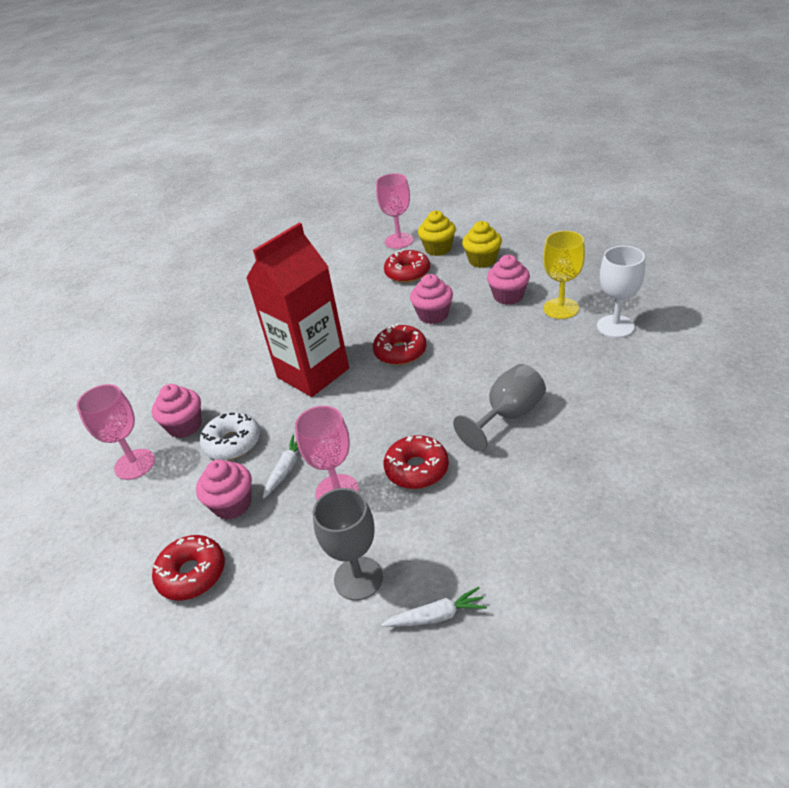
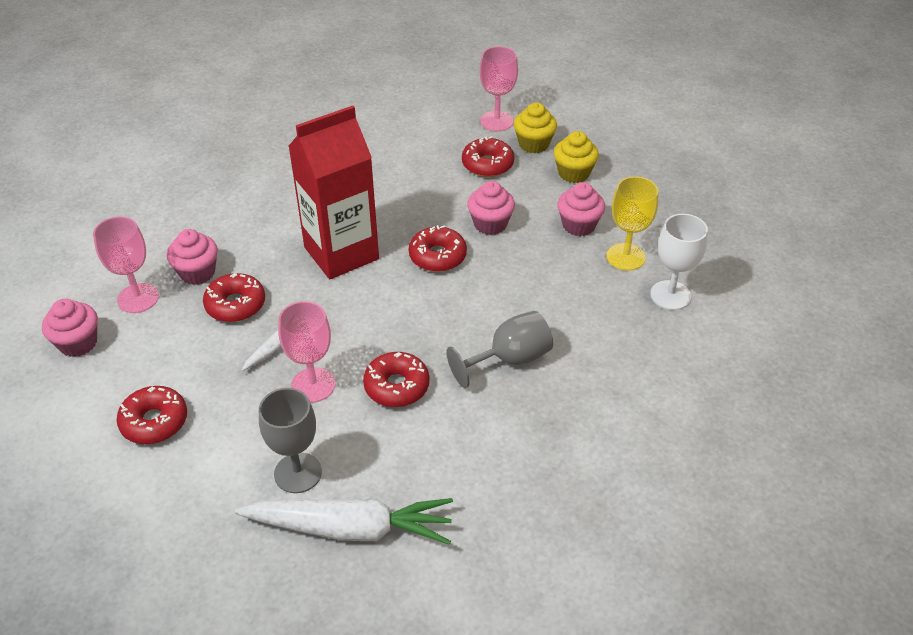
camera: 10 degrees right, 5 degrees up
pink cupcake [196,460,252,520] -> pink cupcake moved to [42,299,98,357]
white donut [200,412,260,460] -> red donut [203,273,265,322]
white carrot [381,587,487,627] -> white carrot [235,498,453,545], size x2.17

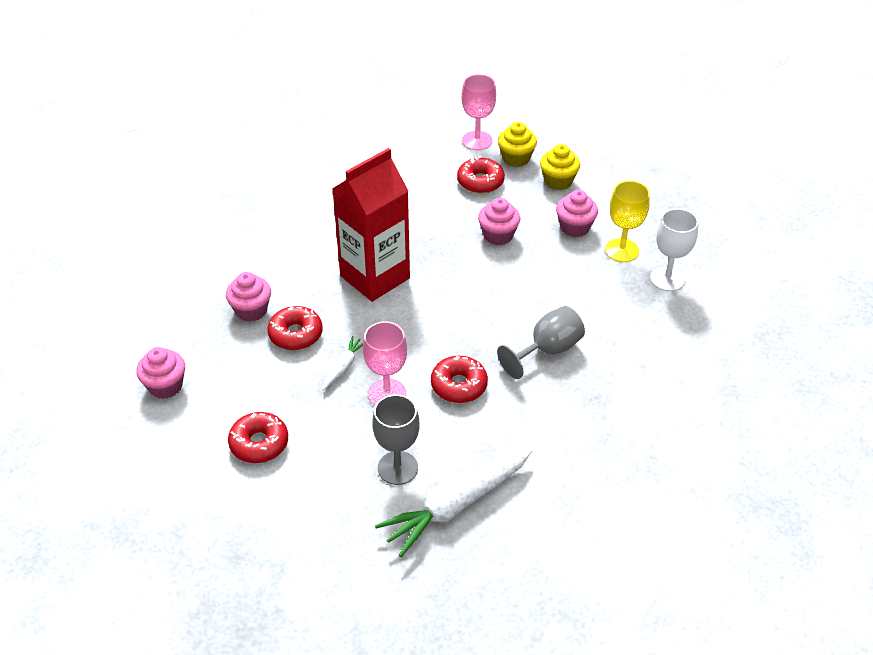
camera: 10 degrees left, 0 degrees up
pink goblet [93,217,159,313] -> none
white carrot [235,498,453,545] -> white carrot turned 150 degrees clockwise [375,449,532,557]
red donut [409,225,467,272] -> none

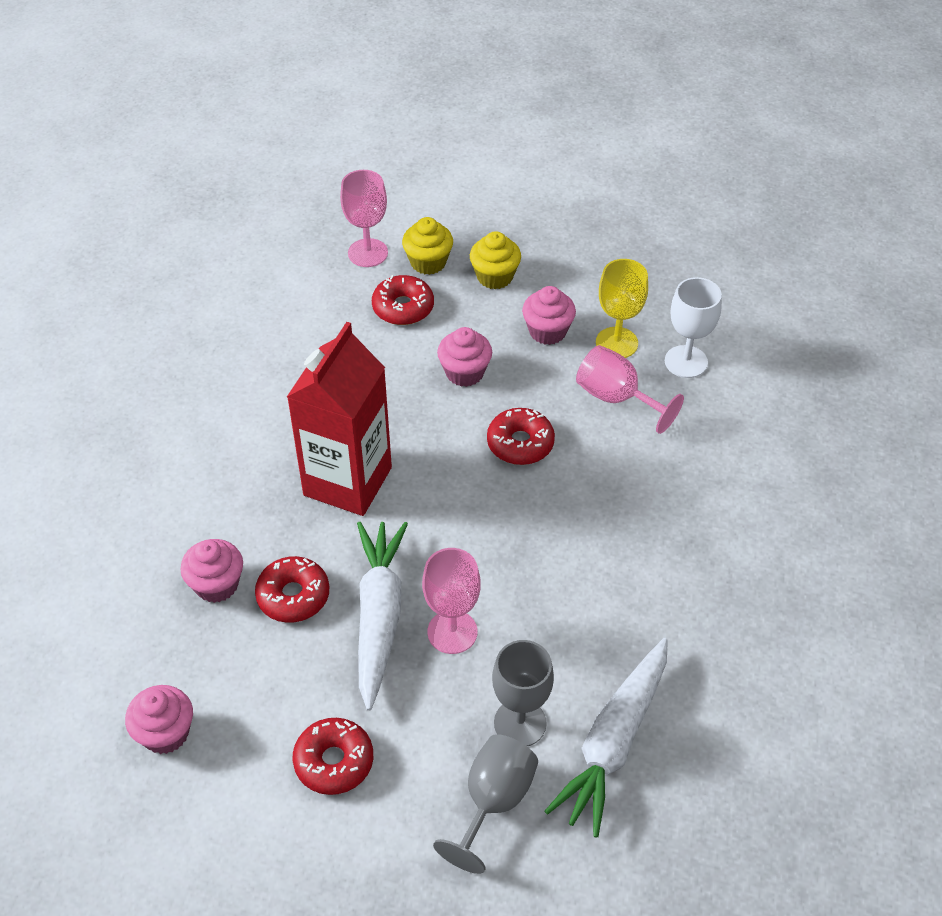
camera: 25 degrees left, 5 degrees up
white carrot [323,336,363,390] -> white carrot [357,522,408,711], size x2.17
red donut [431,356,488,403] -> red donut moved to [487,408,555,465]
grey goblet [497,306,585,379] -> grey goblet moved to [433,734,538,874]
none -> pink goblet [576,345,684,434]

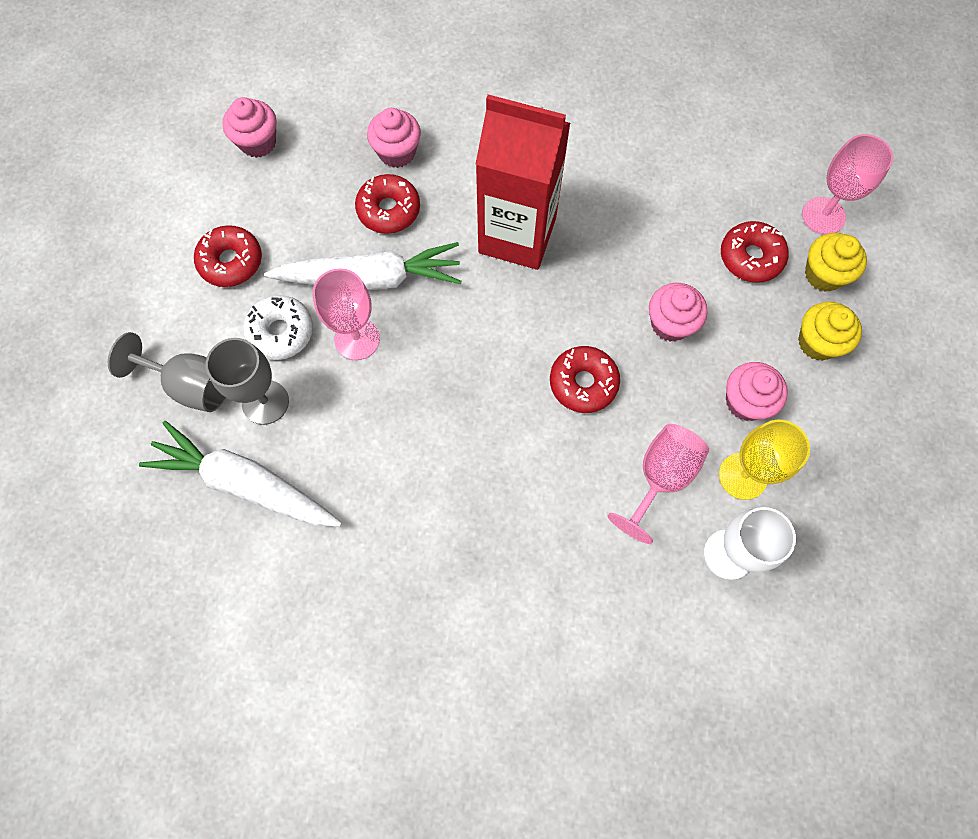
camera: 85 degrees right, 20 degrees up
none -> white donut [243,295,313,360]

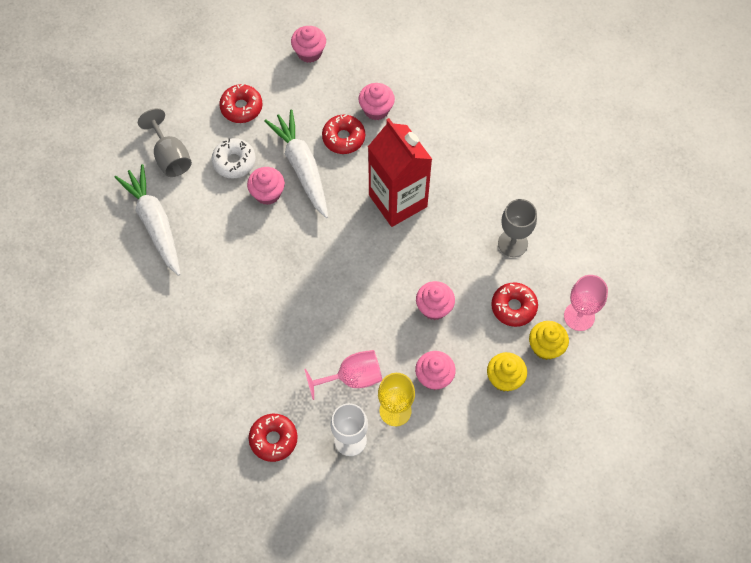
camera: 40 degrees right, 5 degrees down
grey goblet [206,338,289,425] -> grey goblet moved to [498,199,537,257]
white carrot [264,242,462,290] -> white carrot turned 150 degrees counterclockwise [264,109,328,218]
pink goblet [313,268,380,360] -> pink cupcake [247,167,285,205]
red donut [550,346,620,413] -> red donut moved to [249,414,298,462]

